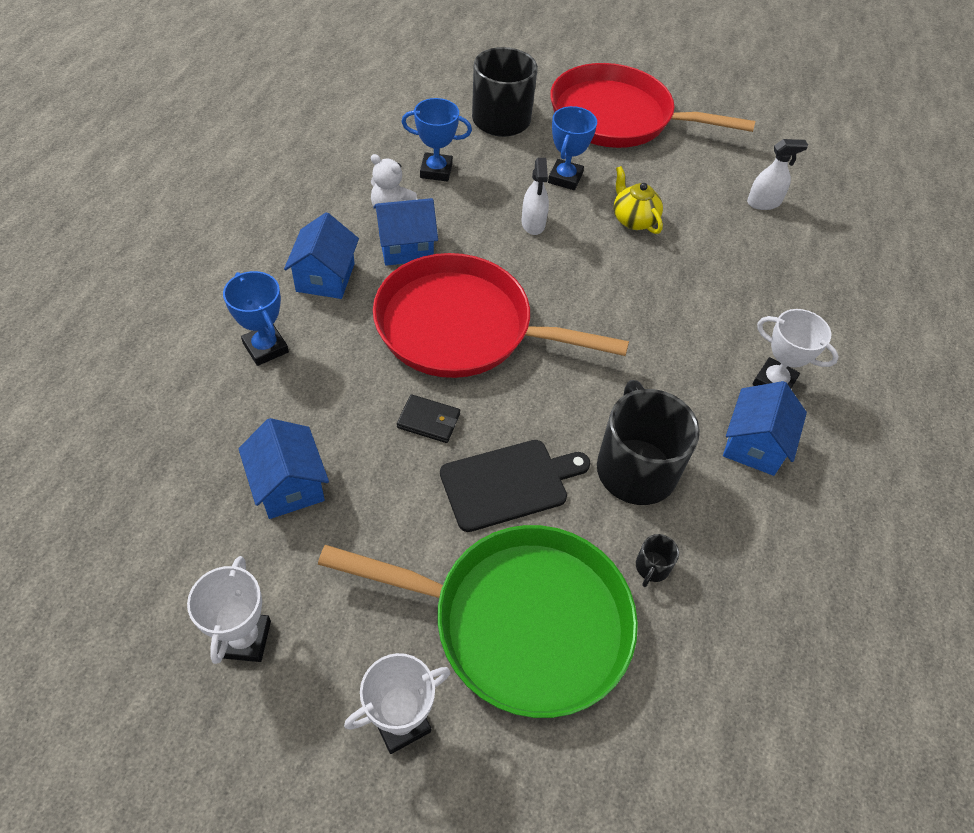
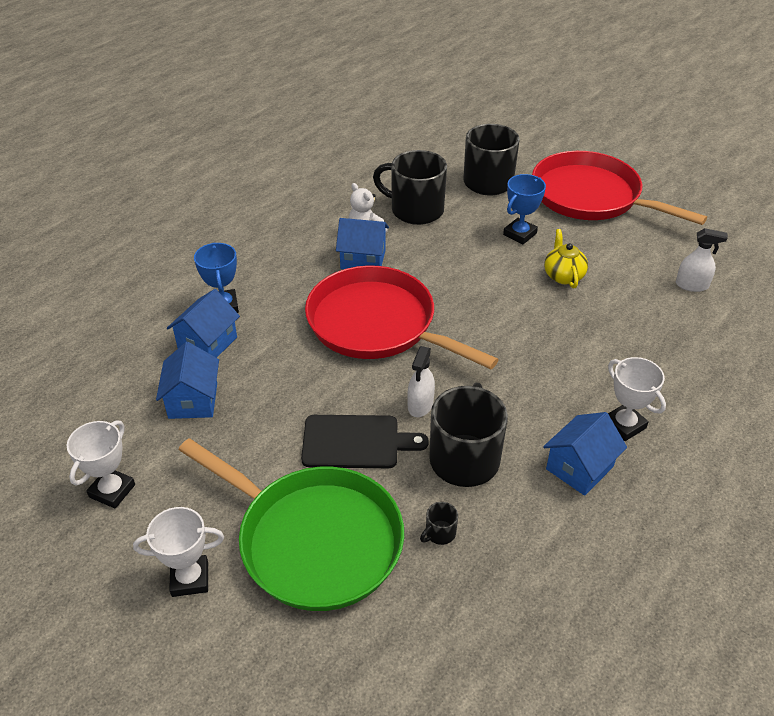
camera: 25 degrees right, 10 degrees down
blue house [284,212,359,299] -> blue house moved to [167,289,240,358]
black wallet [397,394,460,443] -> none
blue trophy [402,98,472,182] -> black mug [373,150,447,225]
white spray bottle [522,158,549,235] -> white spray bottle moved to [407,346,435,417]

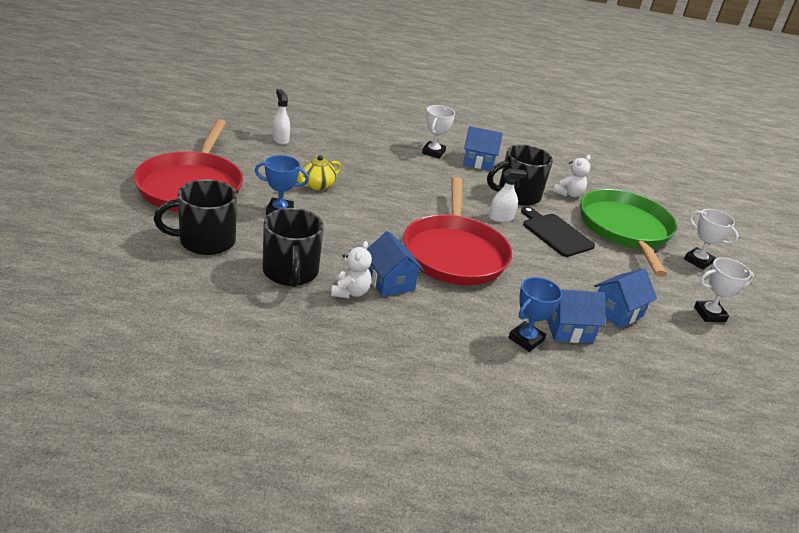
camera: 130 degrees left, 10 degrees down
black mug [420,502,458,545] -> white teddy bear [553,155,591,197]

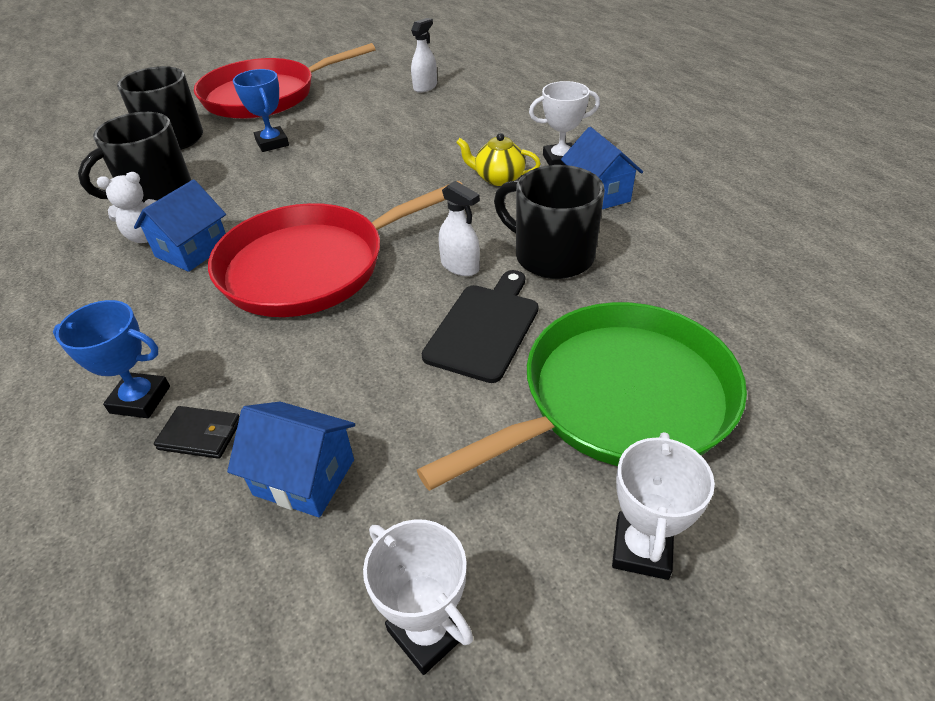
camera: 65 degrees right, 10 degrees up
yellow teapot [297,155,341,190] -> yellow teapot moved to [456,133,541,186]
blue house [546,289,606,343] -> black wallet [154,406,239,459]
white teddy bear [553,155,591,197] -> none

